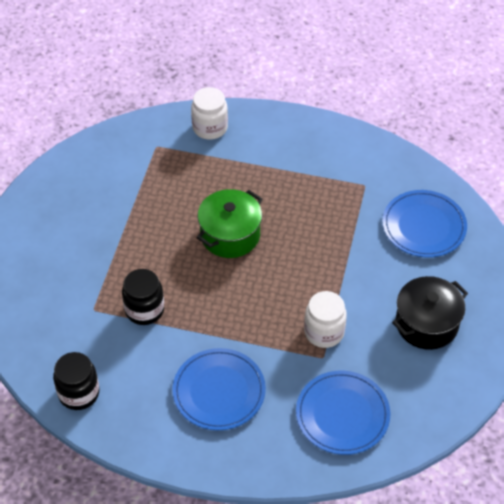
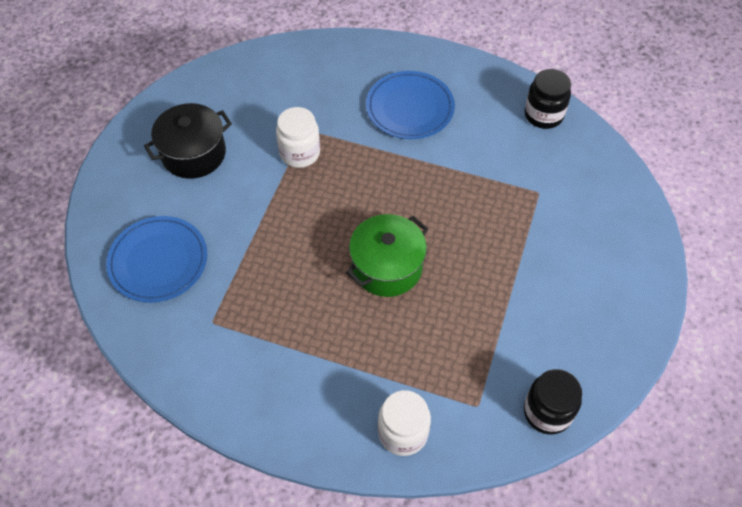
camera: 175 degrees left, 5 degrees up
black jar [122,269,164,325] -> black jar moved to [524,369,582,435]
blue plate [296,371,391,455] -> none

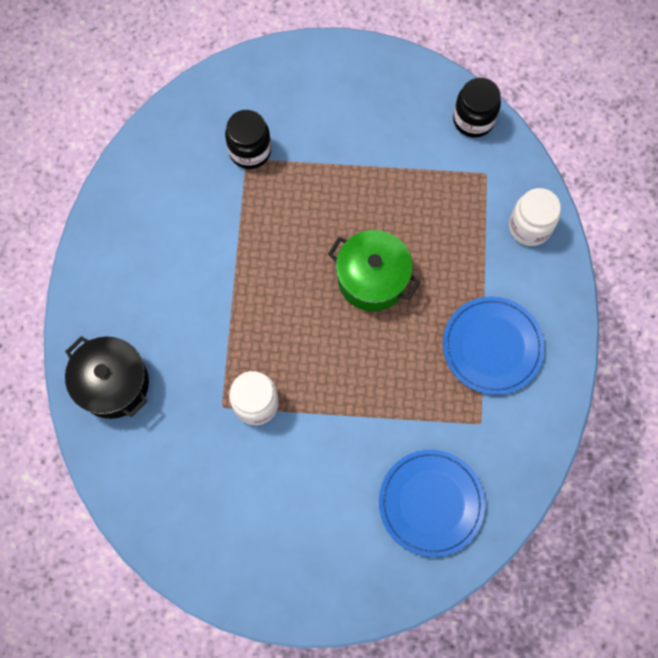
camera: 105 degrees left, 15 degrees up
black pot [144,103,232,179] -> black pot moved to [65,336,149,419]
blue plate [366,71,455,139] -> blue plate moved to [443,296,545,395]
black jar [525,69,571,129] -> black jar moved to [225,110,271,169]

